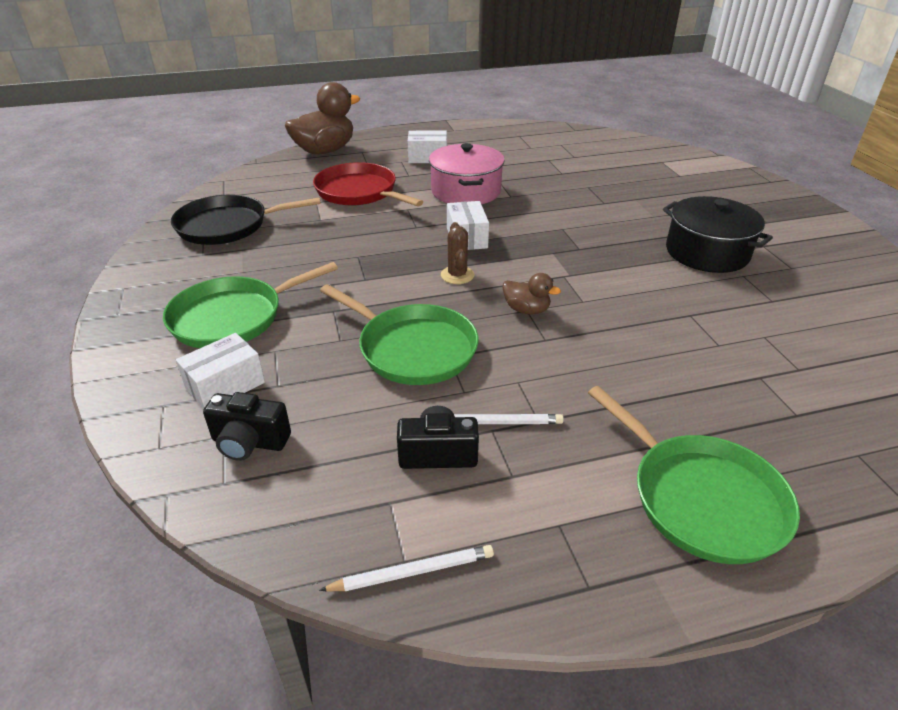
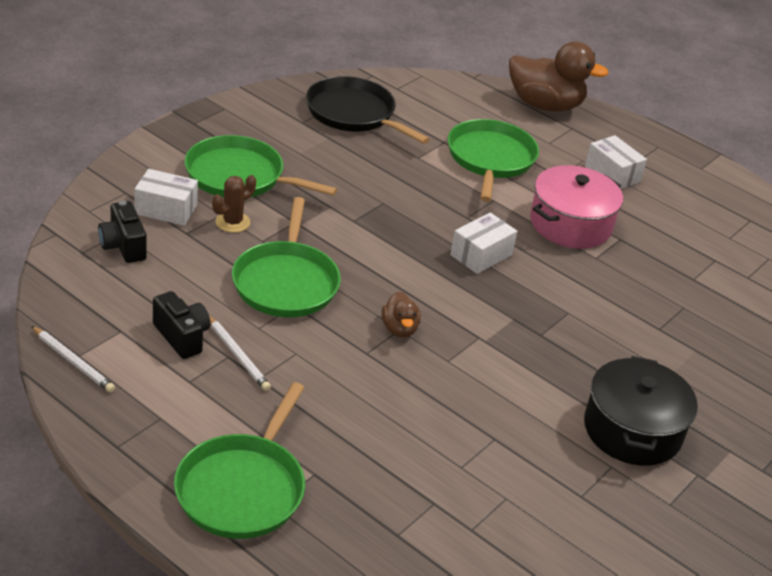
camera: 50 degrees right, 0 degrees up
red pan [313,162,423,206] -> green pan [448,119,539,202]
brown cactus [441,222,474,284] -> brown cactus moved to [212,175,256,233]

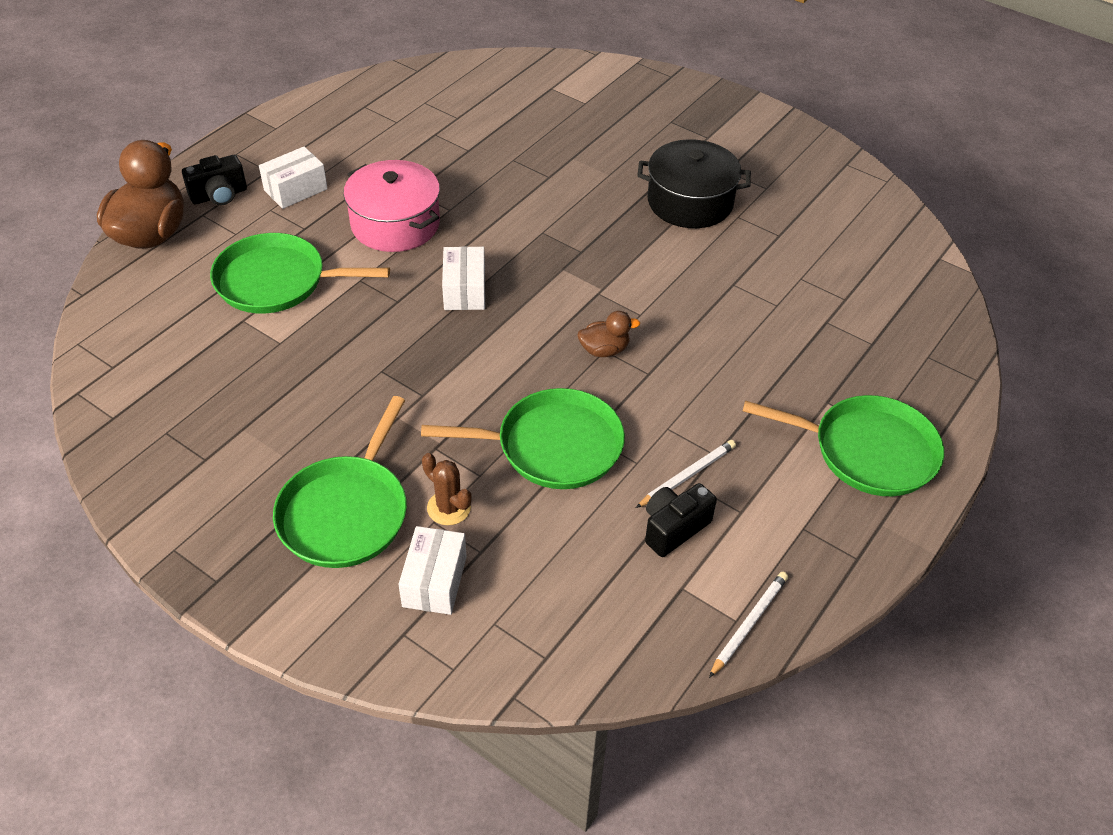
camera: 90 degrees left, 10 degrees up
black camera [98,200,147,263] -> black camera moved to [182,155,247,205]
black pan [306,76,430,144] -> none
white box [450,213,517,274] -> white box turned 45 degrees clockwise [442,246,485,310]

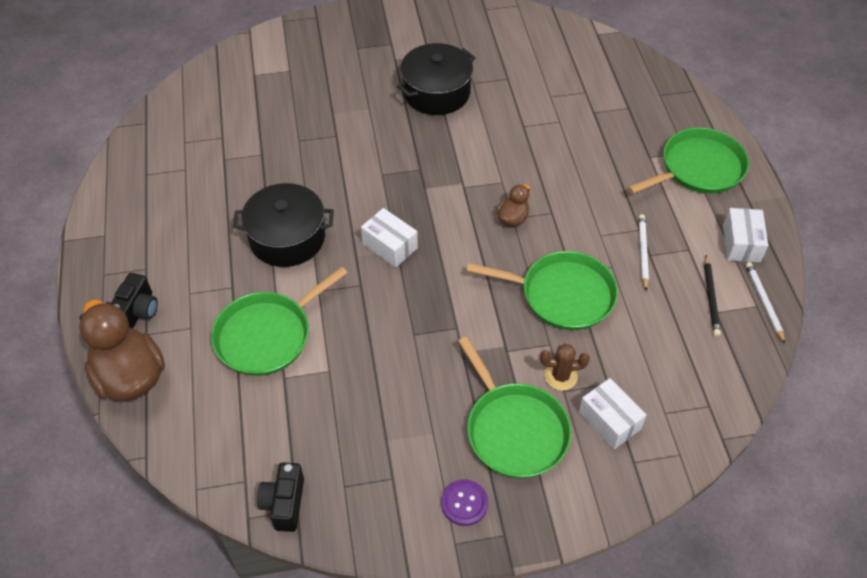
camera: 45 degrees left, 5 degrees up
white box [259,146,328,209] -> white box moved to [723,208,768,263]
pink pot [343,160,440,252] -> black pot [233,183,334,267]
green pan [421,388,625,489] -> green pan turned 60 degrees clockwise [467,251,618,330]
black camera [645,483,717,557] -> black camera moved to [257,463,304,532]
none -> purple button [441,479,488,526]
none -> black pencil [704,255,721,336]

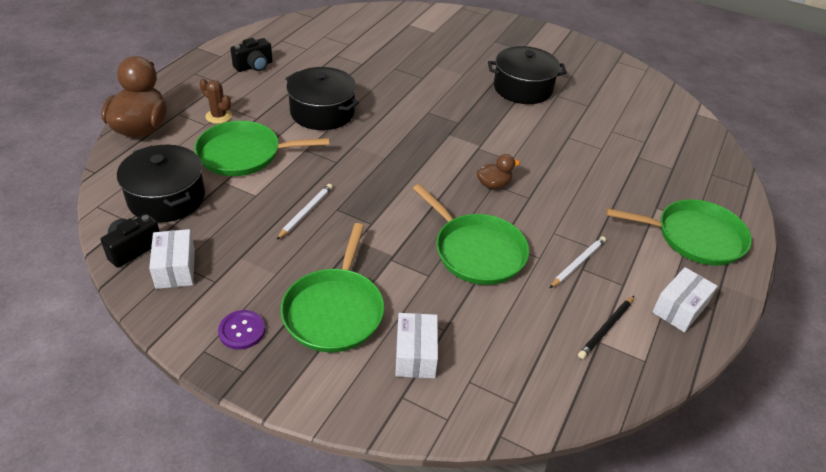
camera: 35 degrees right, 10 degrees down
black camera [111,273,158,328] -> black camera moved to [230,38,273,72]
white box [361,208,418,268] -> white box moved to [149,229,195,289]
brown cactus [540,344,590,391] -> brown cactus moved to [199,79,232,124]
white pencil [745,262,785,344] -> white pencil moved to [277,184,333,239]
none -> black pot [117,145,205,223]

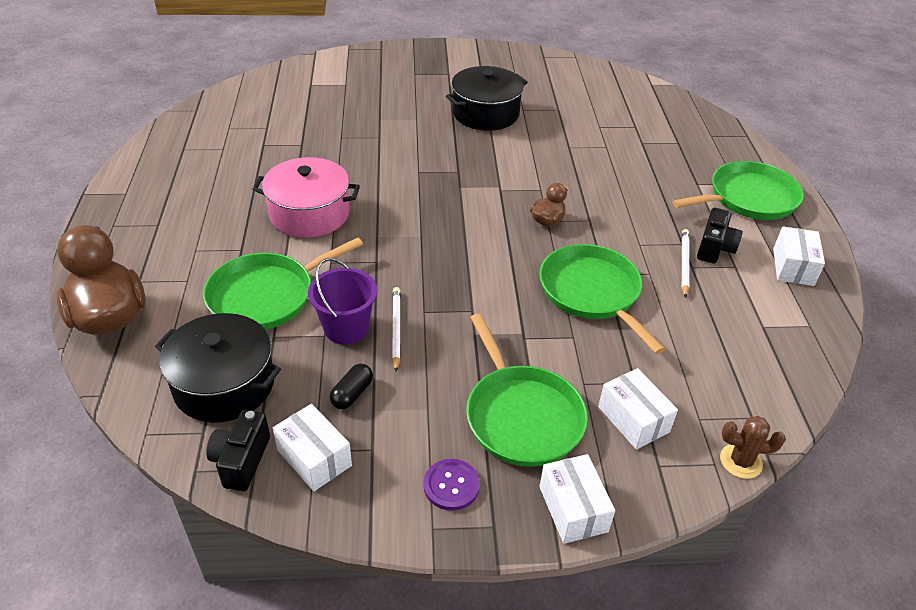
camera: 30 degrees left, 0 degrees up
brown cactus [199,79,232,124] -> brown cactus moved to [720,416,786,479]
black camera [230,38,273,72] -> black camera moved to [697,208,743,264]
black pot [285,67,359,130] -> pink pot [252,157,360,238]
green pan [413,184,529,285] -> green pan turned 135 degrees counterclockwise [539,244,665,354]
black pencil [578,296,634,359] -> none
none -> purple bucket [308,258,377,344]
none -> black capsule [329,364,373,409]
none -> white box [539,454,615,544]

